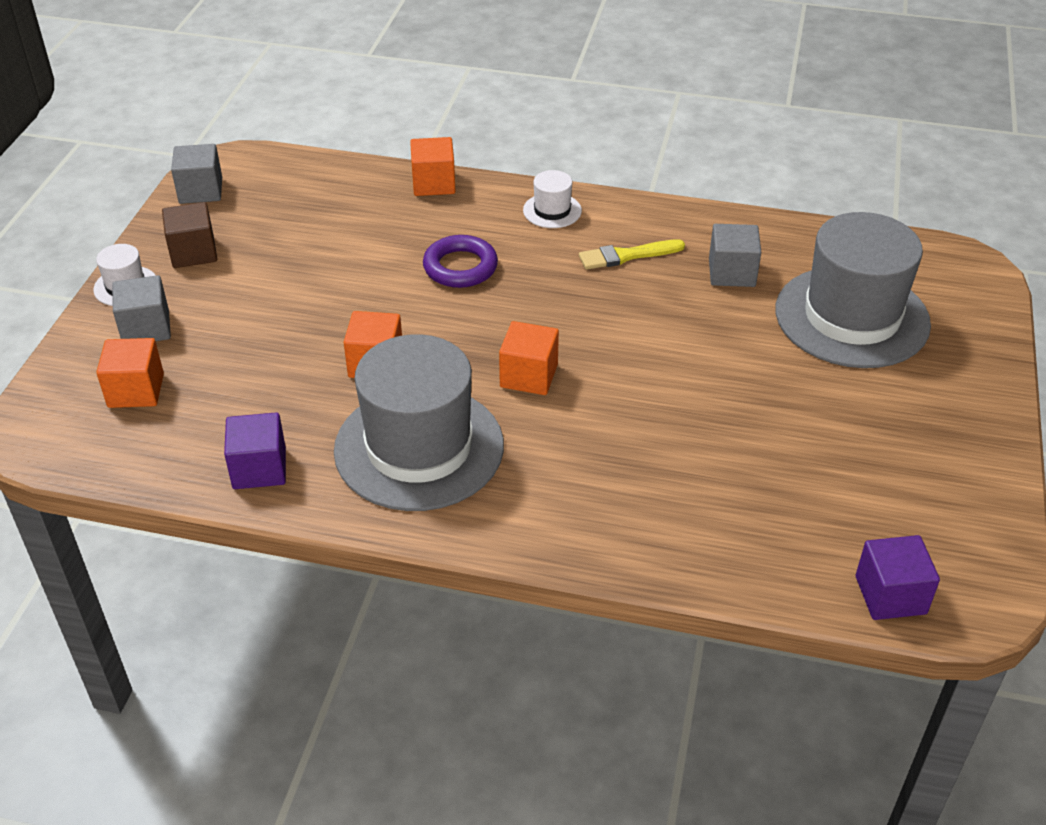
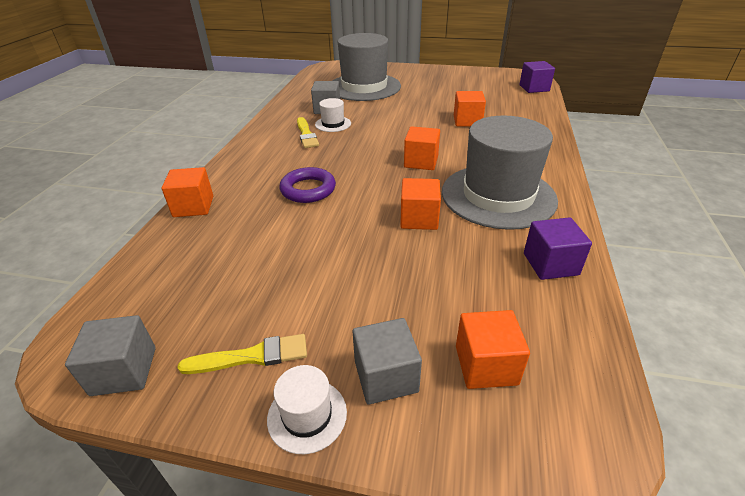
camera: 90 degrees left, 5 degrees down
brown cube [162,202,217,268] -> yellow brush [177,334,307,374]
white hat [523,170,582,228] -> white hat moved to [315,98,351,132]
none -> orange cube [454,91,486,126]

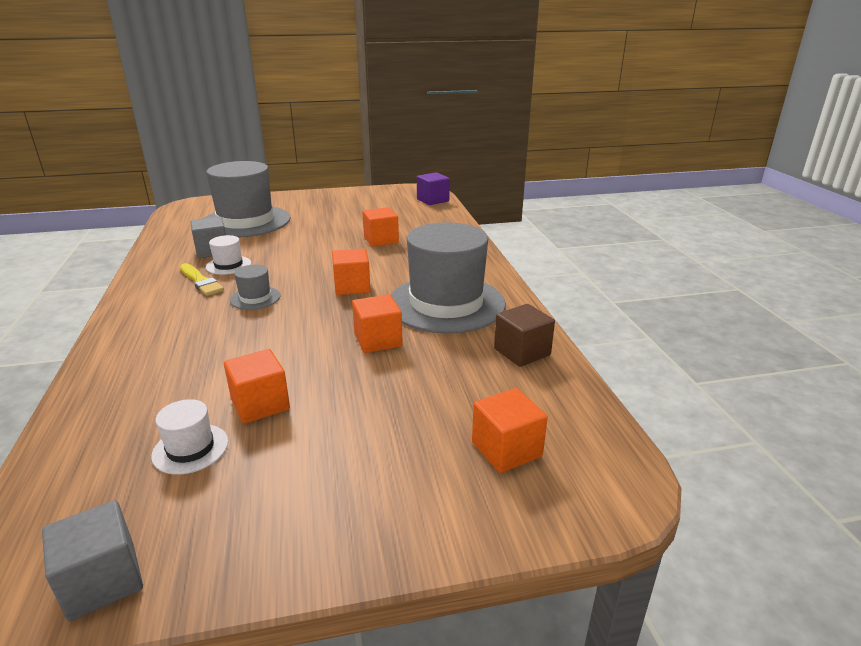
camera: 25 degrees left, 10 degrees down
orange cube [161,167,213,217] -> orange cube moved to [224,349,290,424]
yellow brush [177,334,307,374] -> none
white hat [267,365,347,454] -> white hat moved to [151,399,228,475]
purple ring [279,167,336,203] -> none
grey cube [353,318,422,405] -> none
purple cube [524,217,592,280] -> brown cube [494,304,555,367]
none -> grey hat [230,265,281,310]

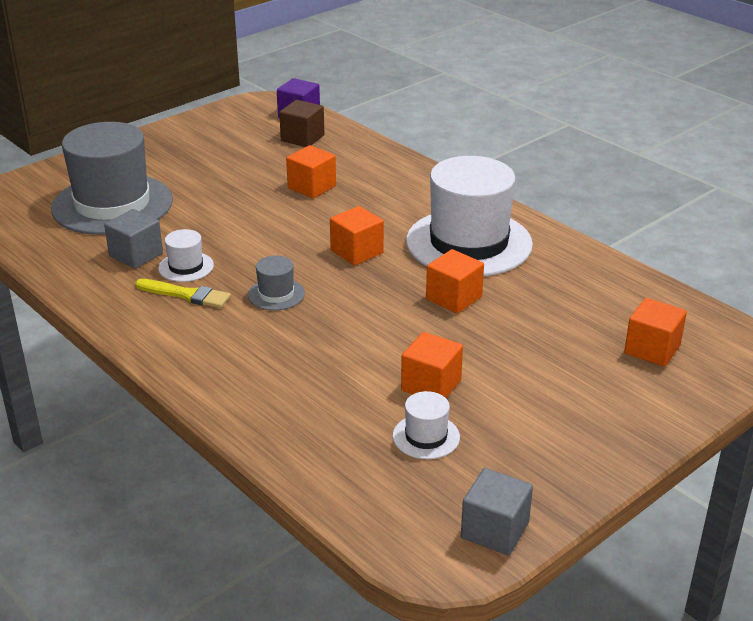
camera: 30 degrees left, 5 degrees up
grey hat [390,222,506,334] -> white hat [406,156,533,276]
brown cube [494,304,555,367] -> brown cube moved to [279,100,324,147]

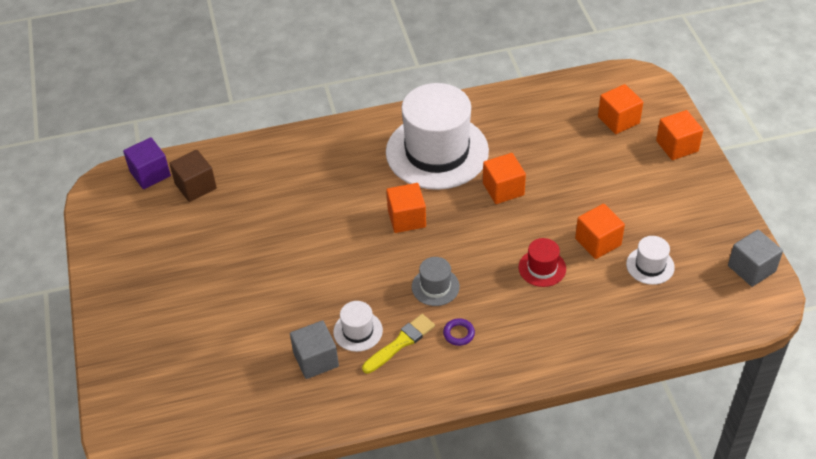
camera: 60 degrees left, 15 degrees up
grey hat [51,122,173,235] -> none
orange cube [286,145,336,198] -> orange cube moved to [656,110,703,160]
none -> purple ring [443,318,475,346]
none -> red hat [519,238,566,287]

